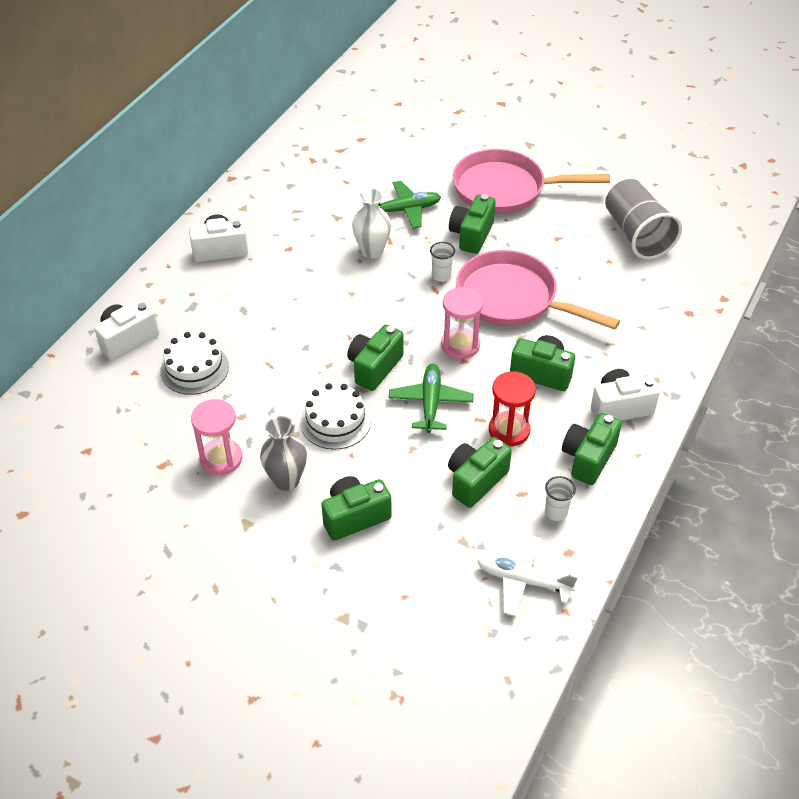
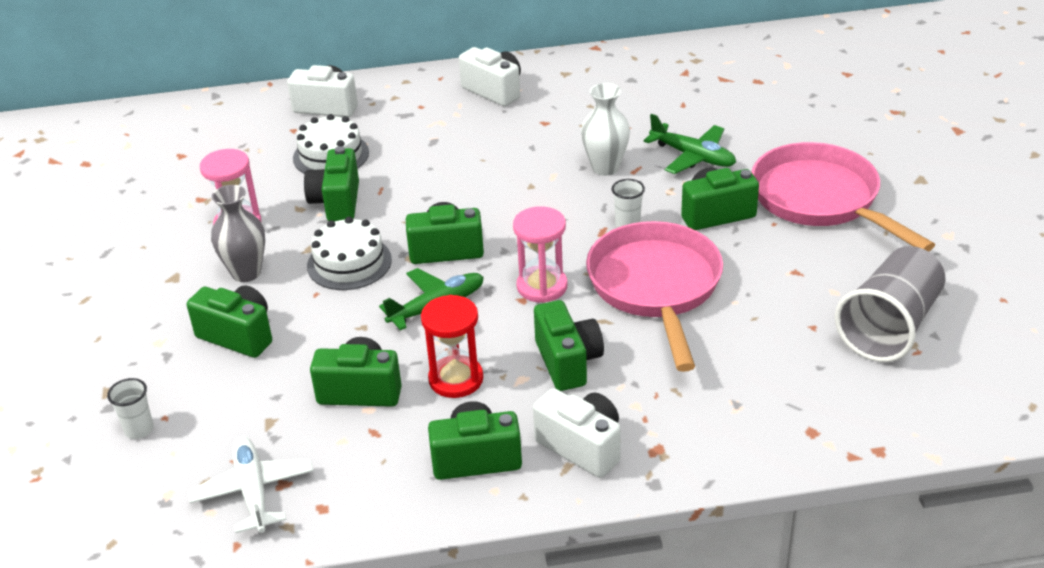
camera: 55 degrees right, 10 degrees down
white cup [545,476,576,521] -> white cup moved to [107,378,154,439]
none -> green camera [304,146,359,222]

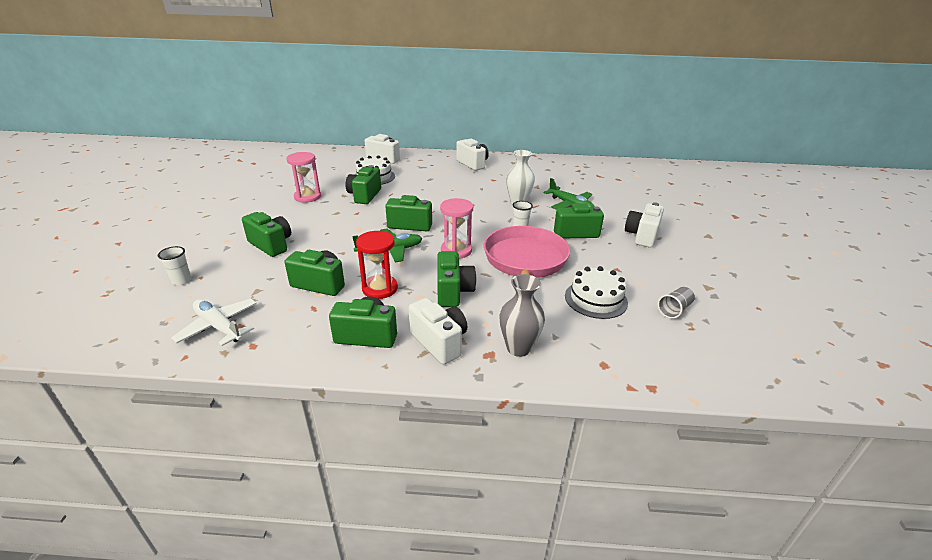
camera: 10 degrees right, 5 degrees down
white plane [188,436,313,534] -> white plane turned 45 degrees counterclockwise [171,299,257,346]
grey vase [211,185,265,282] -> grey vase moved to [499,274,545,357]
white cake [307,217,392,290] -> white cake moved to [565,266,628,319]
pink pan [752,142,935,252] -> white camera [625,202,664,248]
grey cup [835,246,945,362] -> grey cup [657,287,695,319], size x0.45

